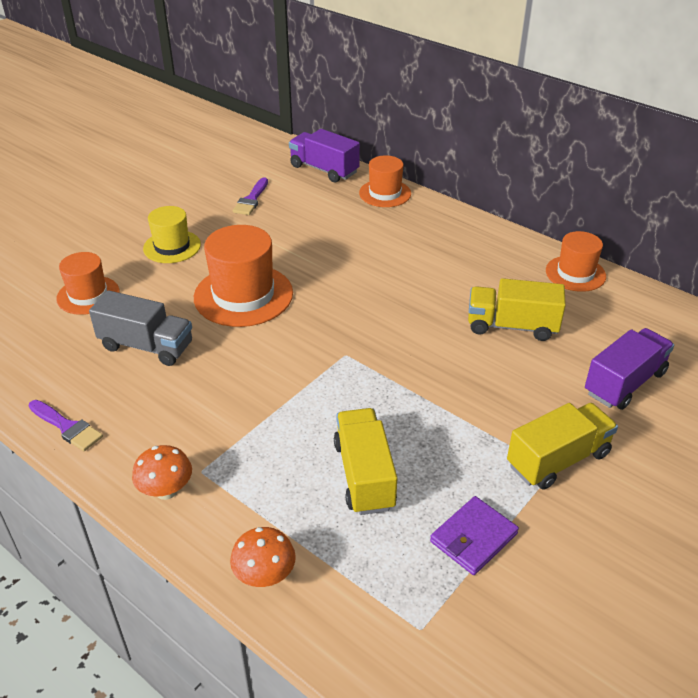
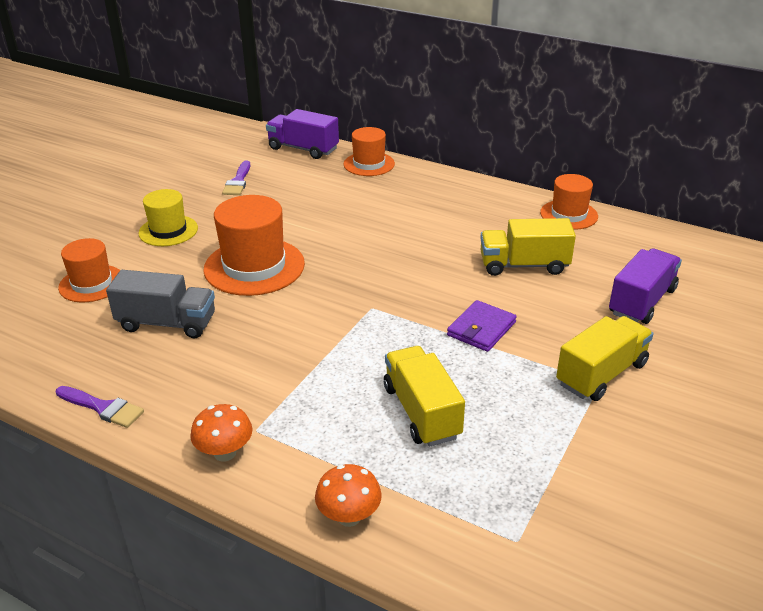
camera: 10 degrees left, 5 degrees down
purple wallet [430,496,519,575] -> purple wallet moved to [447,300,517,352]

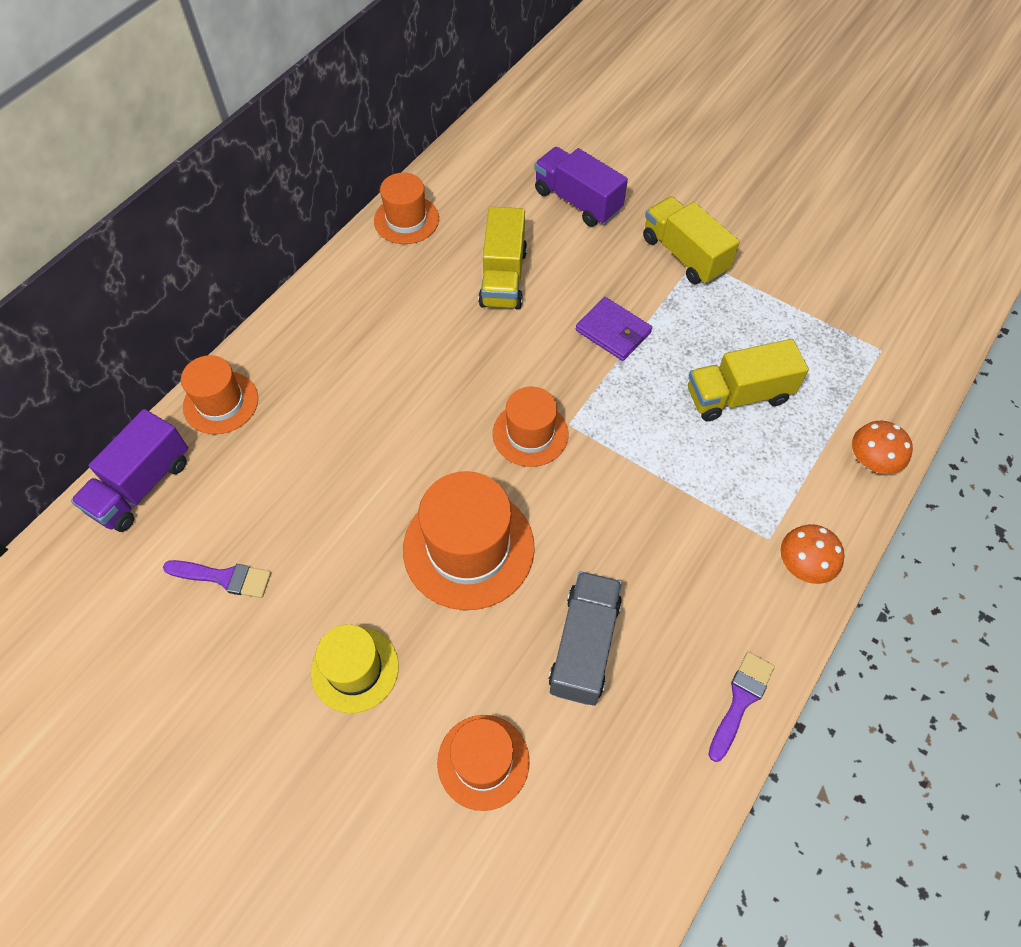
camera: 85 degrees left, 25 degrees up
none -> orange hat [493,387,568,467]

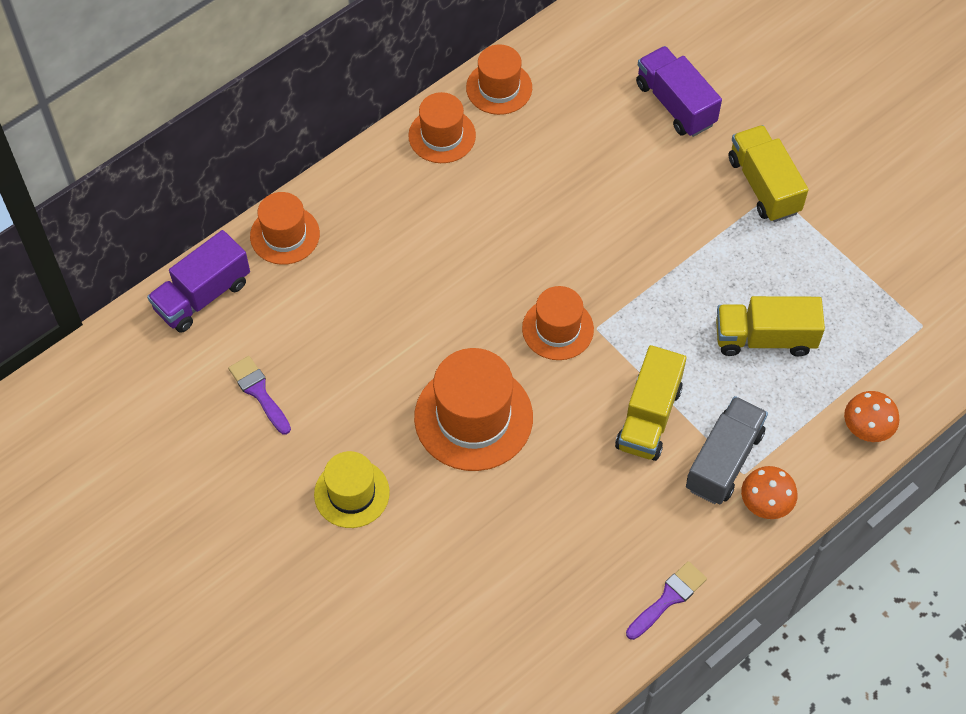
camera: 15 degrees right, 0 degrees up
purple brush [163,560,271,598] -> purple brush turned 150 degrees counterclockwise [228,356,291,435]
orange hat [437,715,530,811] -> orange hat moved to [408,92,476,163]
yellow truck [478,207,527,310] -> yellow truck moved to [615,345,687,461]
grey truck [549,571,622,706] -> grey truck moved to [686,396,768,504]
purple wallet [576,297,652,361] -> none

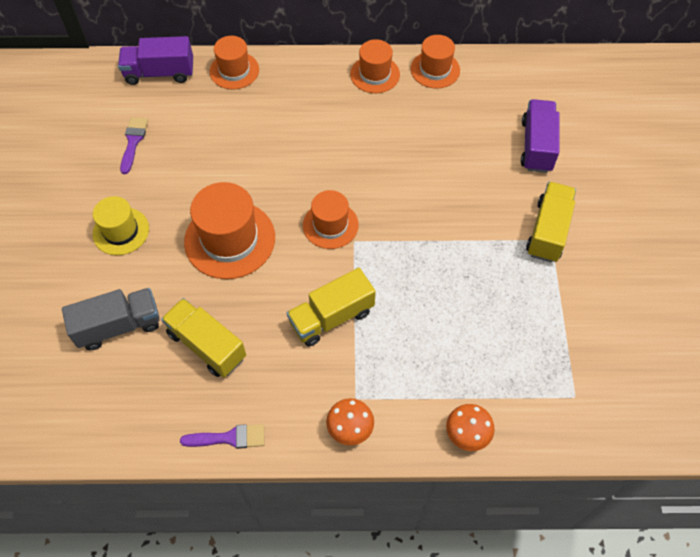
camera: 40 degrees right, 0 degrees up
grey truck [686,396,768,504] -> grey truck moved to [62,288,160,350]
yellow truck [716,296,825,356] -> yellow truck moved to [161,298,246,378]

